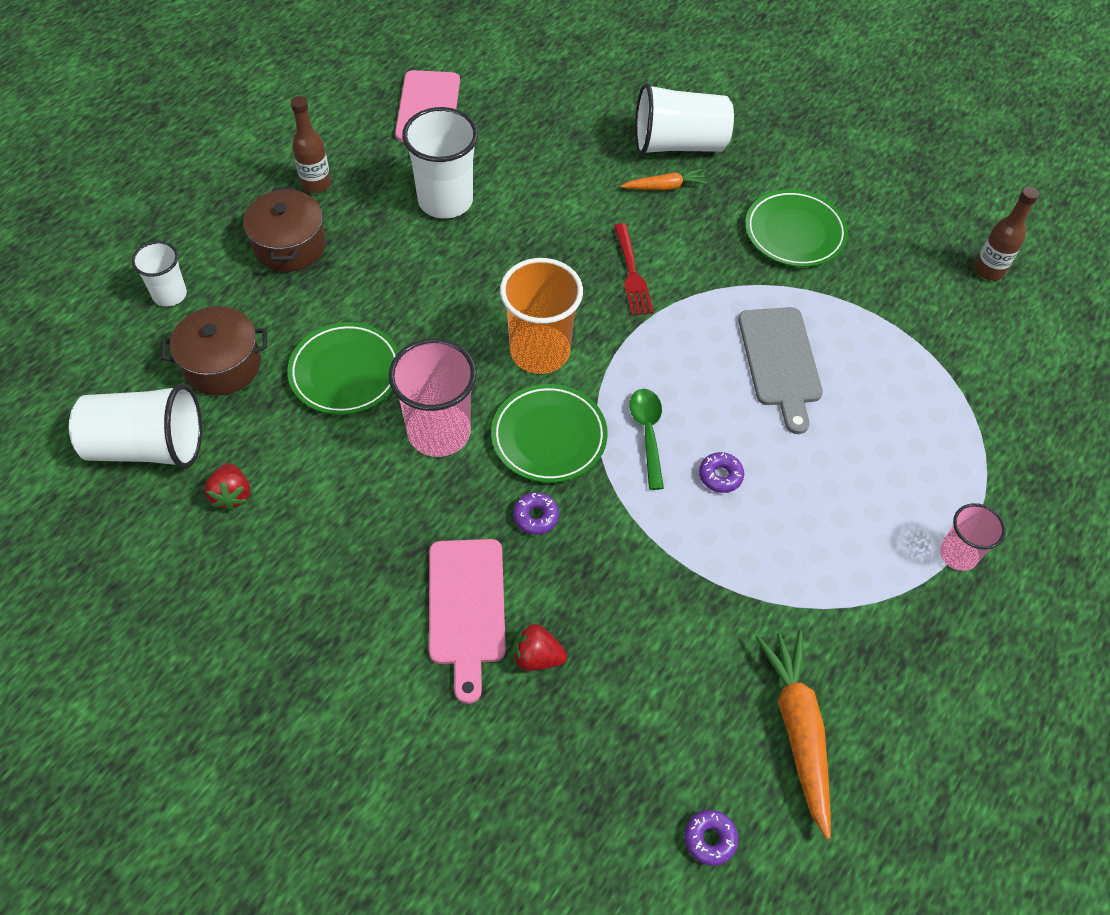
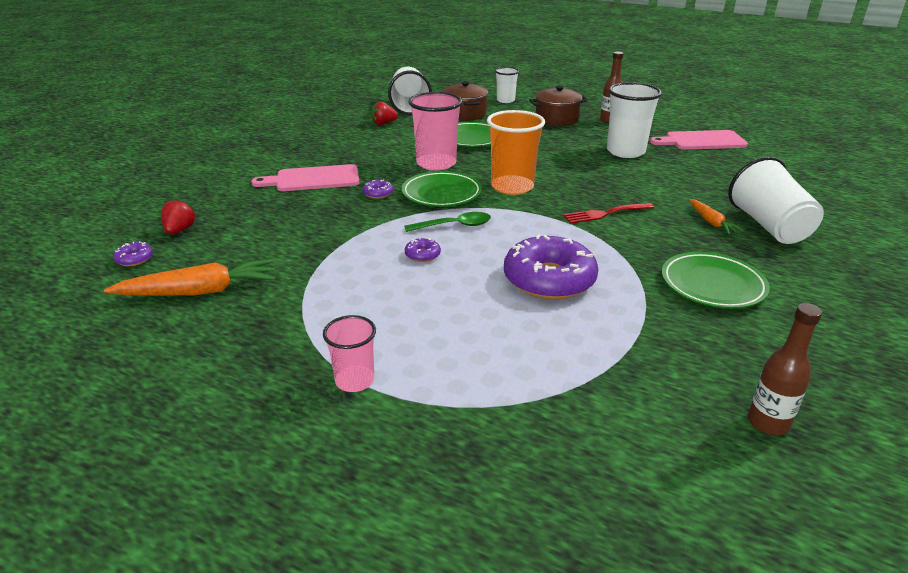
camera: 85 degrees right, 25 degrees down
red strawberry [513,623,567,671] -> red strawberry moved to [161,199,196,235]
grey cutting board [738,307,823,434] -> purple donut [504,234,598,300]

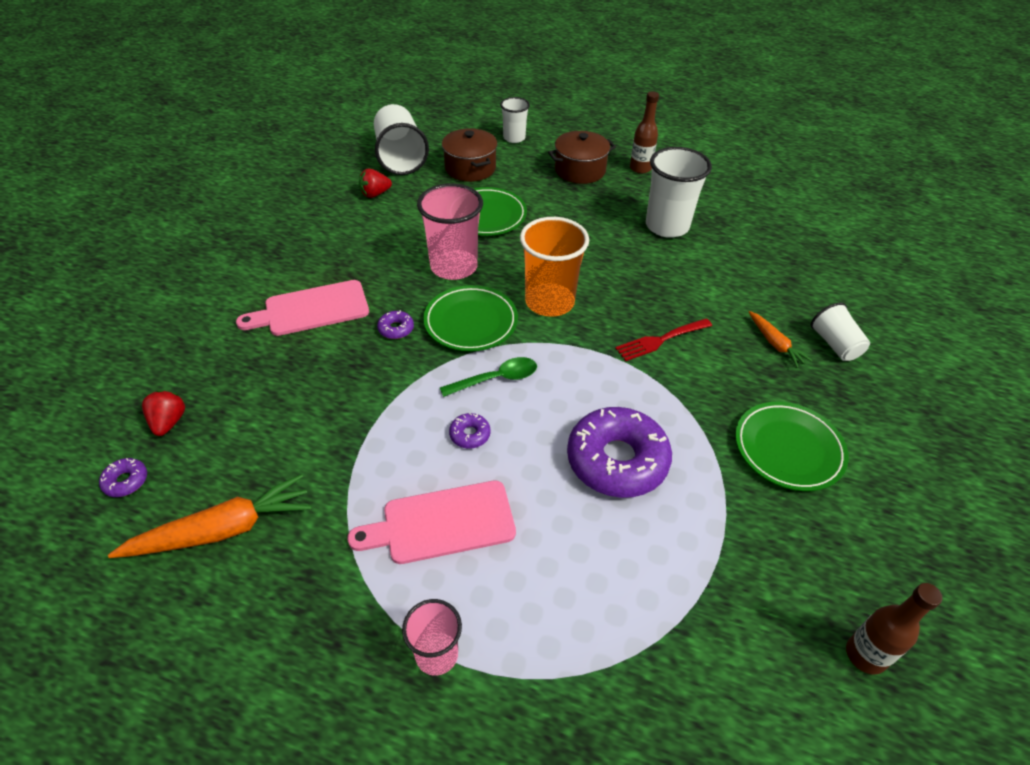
camera: 10 degrees left, 15 degrees up
pink cutting board [650,130,748,150] -> pink cutting board moved to [347,481,516,564]
white cup [728,156,824,244] -> white cup [810,302,870,361], size x0.58

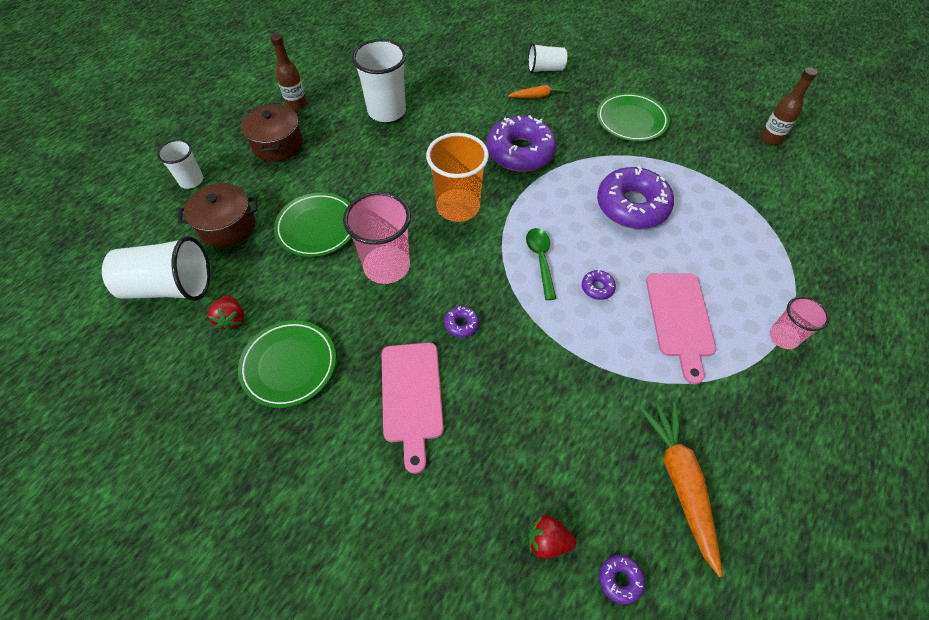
camera: 75 degrees left, 10 degrees up
green plate [423,285,518,351] -> green plate moved to [238,320,336,408]
red fork [615,318,712,361] -> purple donut [487,115,557,172]

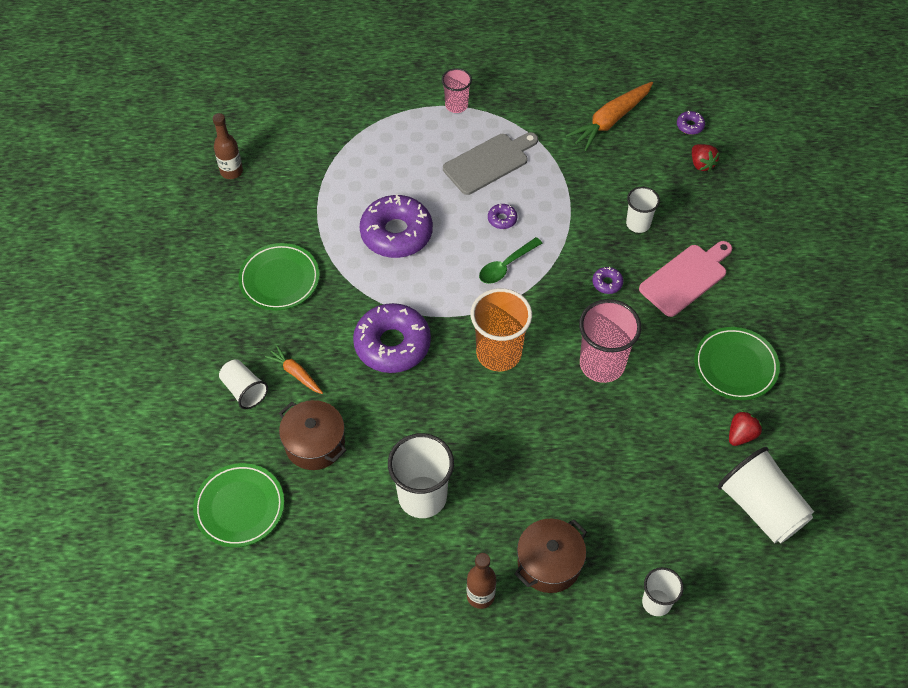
camera: 125 degrees left, 0 degrees up
brown pot [178,183,257,248] -> brown pot moved to [279,400,347,470]
green plate [274,192,352,257] -> green plate moved to [193,463,284,547]
pink cutting board [646,273,716,384] -> grey cutting board [443,132,538,195]
none -> white cup [626,187,660,233]

